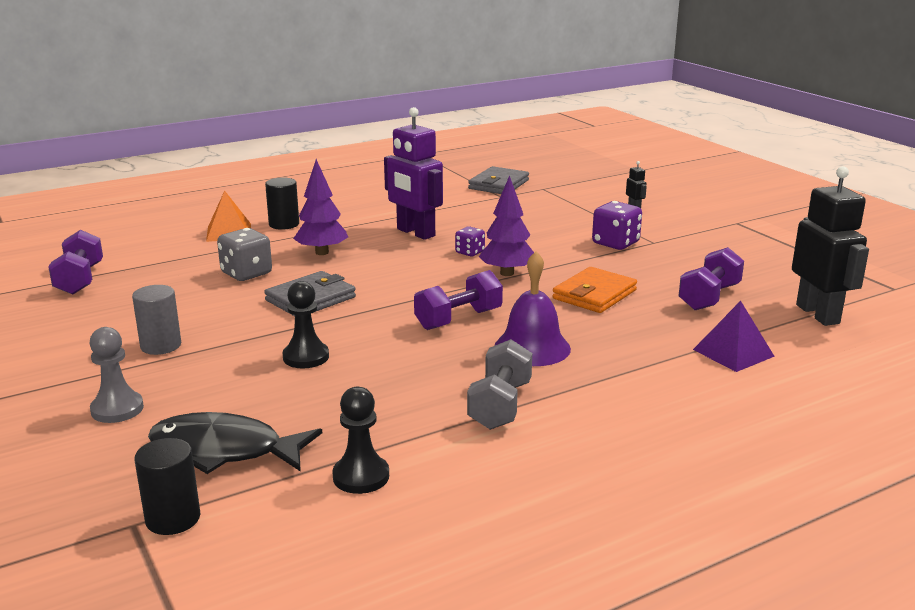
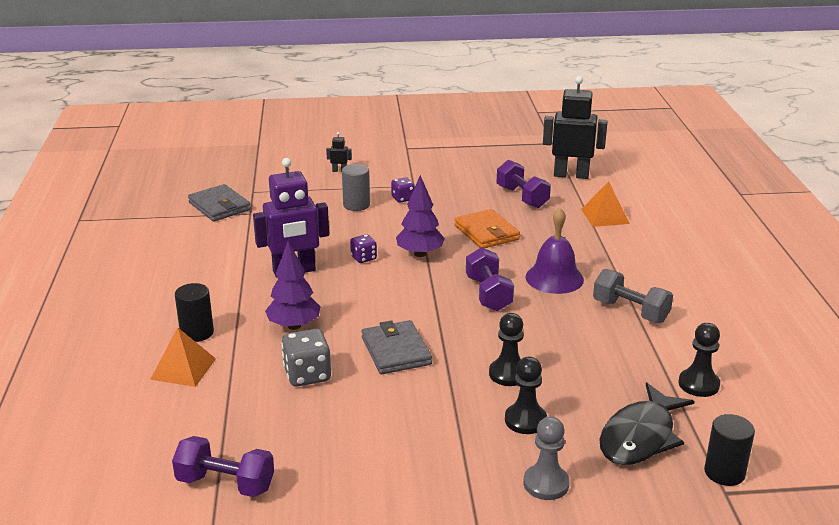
camera: 65 degrees left, 5 degrees up
grey cylinder [132,285,181,355] -> grey cylinder moved to [342,164,370,211]
purple dice [592,201,642,250] -> purple dice [391,177,415,203], size x0.60
purple pyramid [693,301,775,372] -> orange pyramid [581,181,630,227]
none -> black pawn [505,357,547,434]

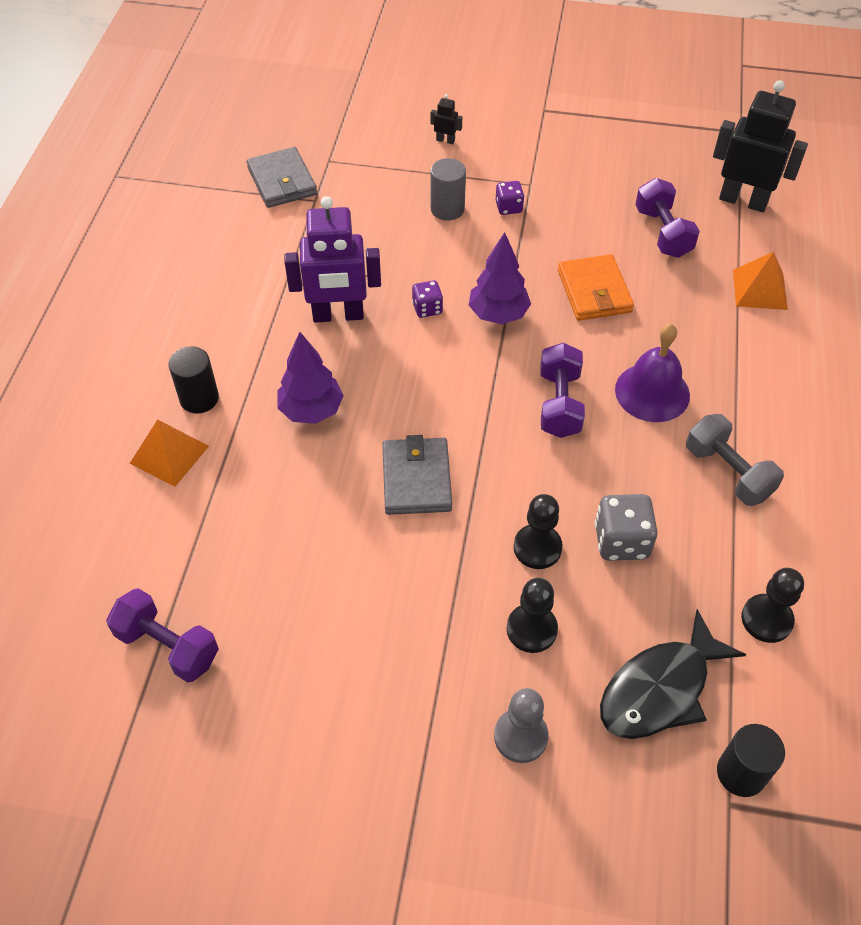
camera: 15 degrees right, 25 degrees up
grey dice [281,329,331,387] -> grey dice moved to [595,494,658,561]

